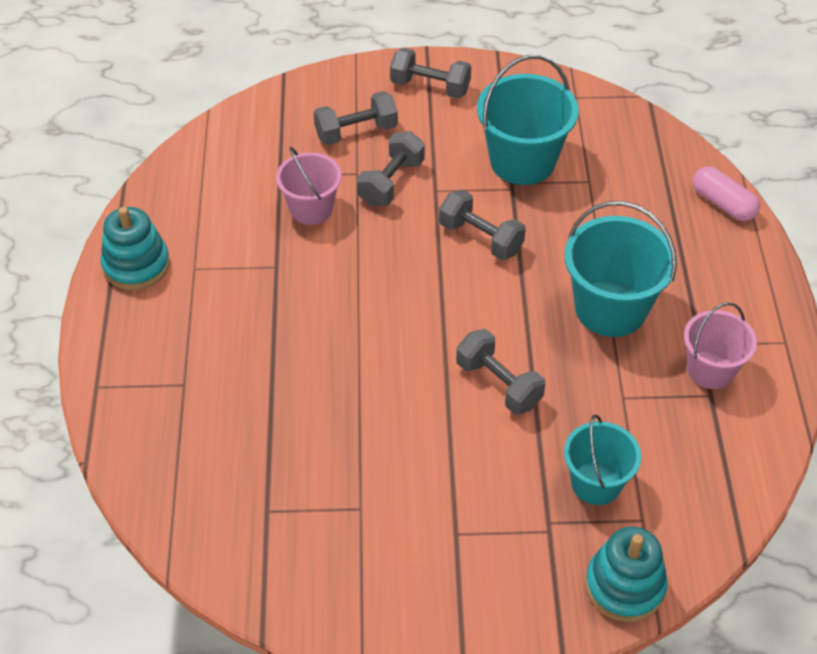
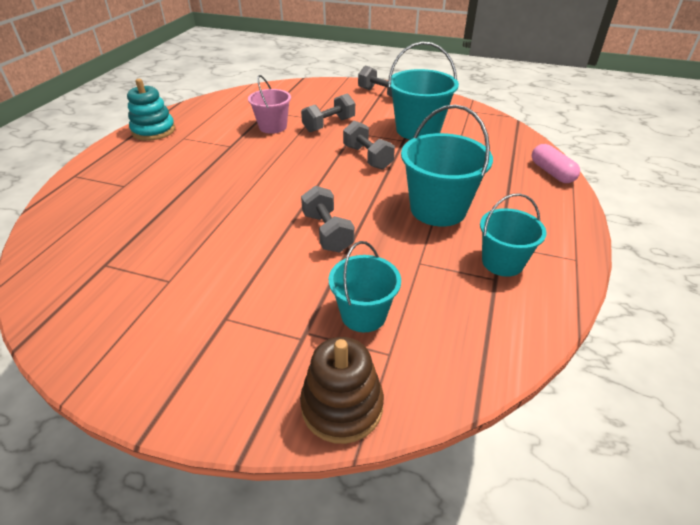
camera: 20 degrees right, 10 degrees down
grey dumbbell [314,91,398,145] -> none
turquoise stacking toy [585,527,668,622] -> brown stacking toy [300,337,384,444]
pink bucket [684,302,757,389] -> turquoise bucket [480,193,546,277]

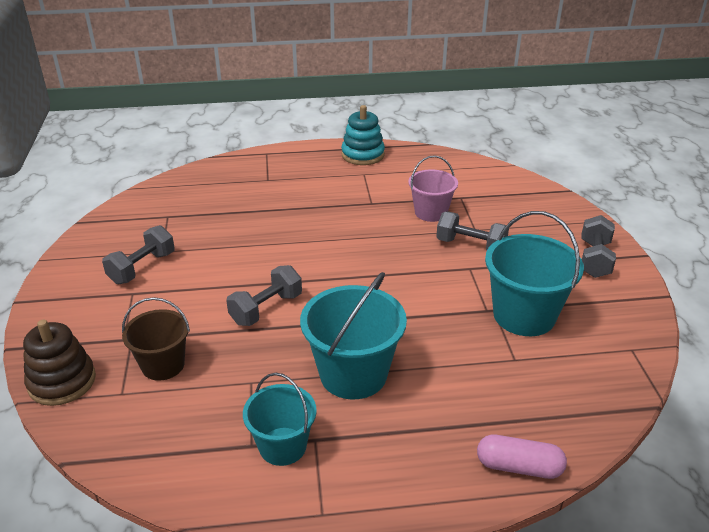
camera: 65 degrees right, 5 degrees down
turquoise bucket [329,241,401,332] -> brown bucket [122,297,190,381]
grey dumbbell [343,121,395,170] -> grey dumbbell moved to [102,225,175,284]
pink capsule [532,144,580,183] -> pink capsule turned 60 degrees clockwise [477,434,567,479]

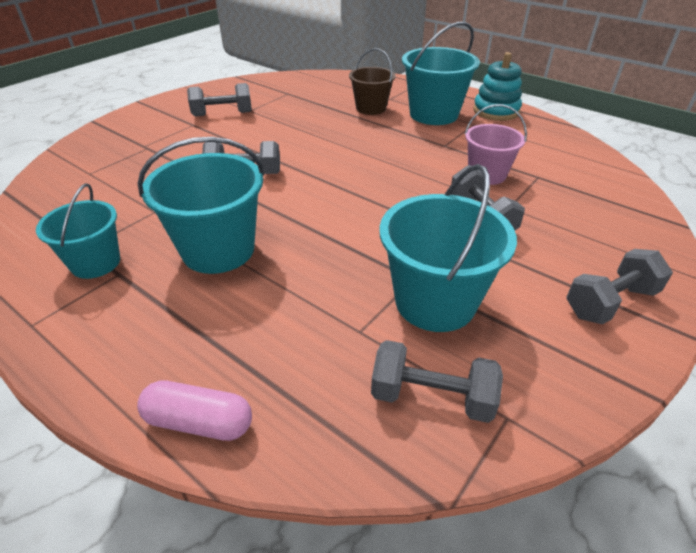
camera: 45 degrees right, 5 degrees up
brown stacking toy [23,320,96,406] -> none
brown bucket [122,297,190,381] -> brown bucket moved to [349,48,396,115]
pink capsule [477,434,567,479] -> pink capsule turned 45 degrees counterclockwise [137,380,252,441]
none -> grey dumbbell [371,340,503,423]
none -> turquoise bucket [402,22,480,125]

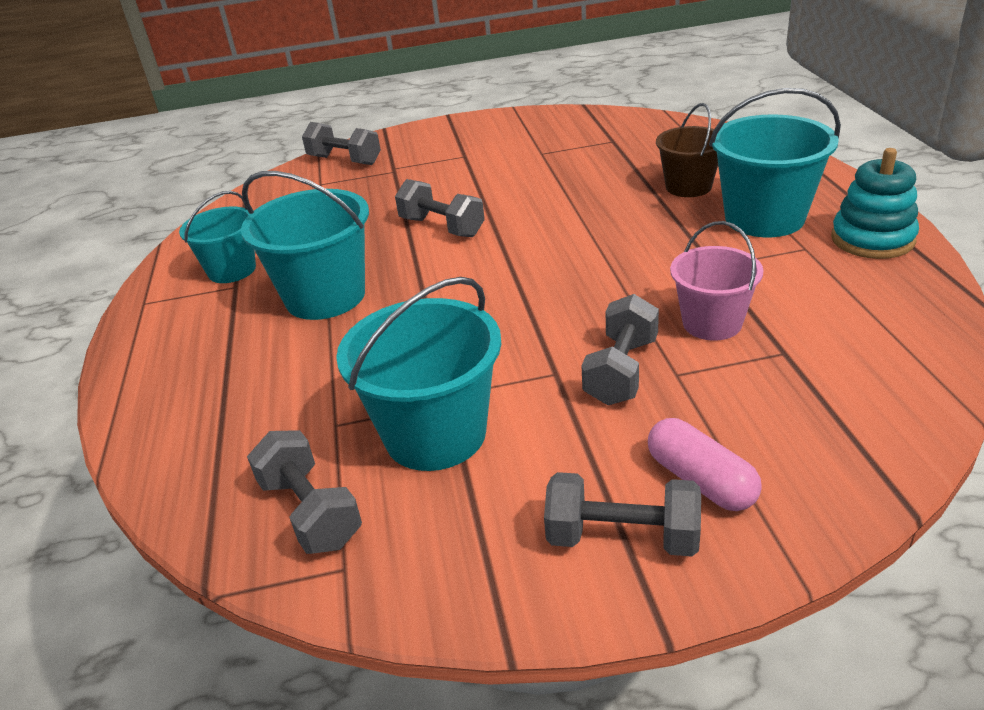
camera: 45 degrees right, 5 degrees down
pink capsule [137,380,252,441] -> pink capsule moved to [648,418,762,511]
grey dumbbell [187,83,252,117] -> grey dumbbell moved to [302,122,381,165]

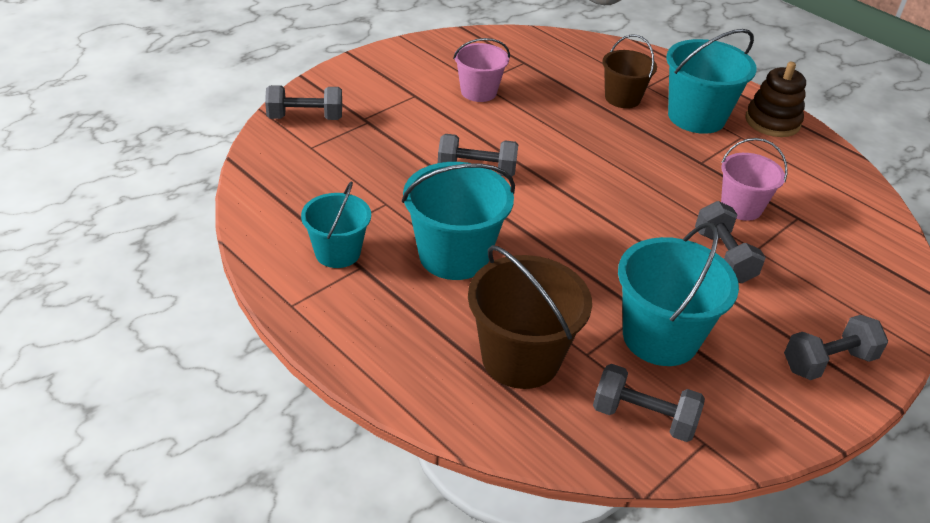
camera: 40 degrees left, 5 degrees up
pink capsule [648,418,762,511] -> none
turquoise stacking toy [831,148,919,259] -> brown stacking toy [745,62,806,137]
none -> pink bucket [453,38,510,102]
none -> brown bucket [468,245,592,389]

